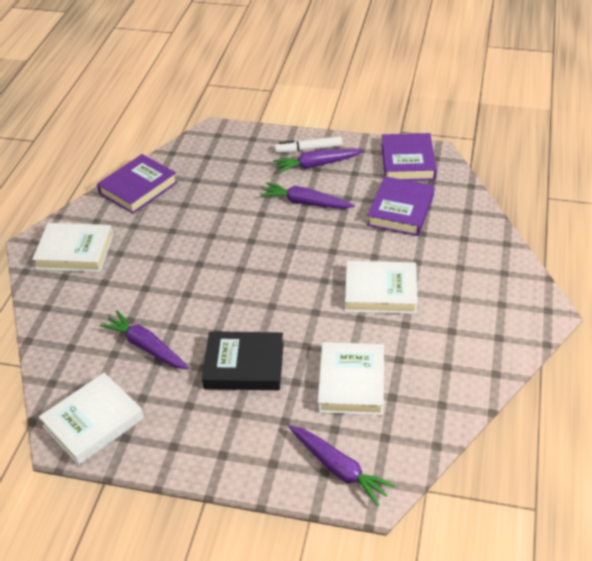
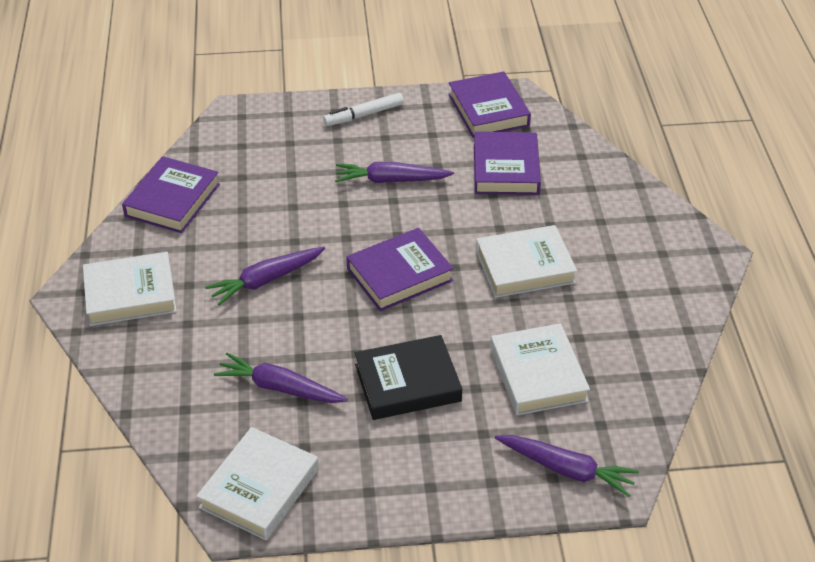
camera: 20 degrees left, 0 degrees up
purple carrot [273,149,364,174] -> purple carrot moved to [205,247,325,305]
none -> purple book [346,228,454,311]

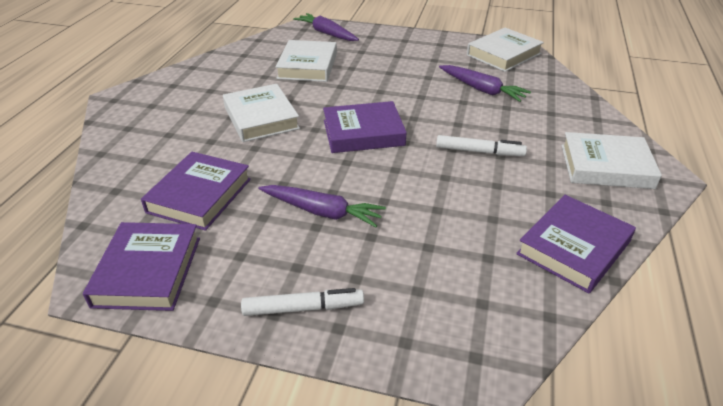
camera: 160 degrees left, 5 degrees down
purple carrot [205,247,325,305] -> white marker [436,135,527,156]
black book [355,335,462,420] -> none
white book [476,225,577,298] -> white book turned 60 degrees clockwise [223,84,300,142]

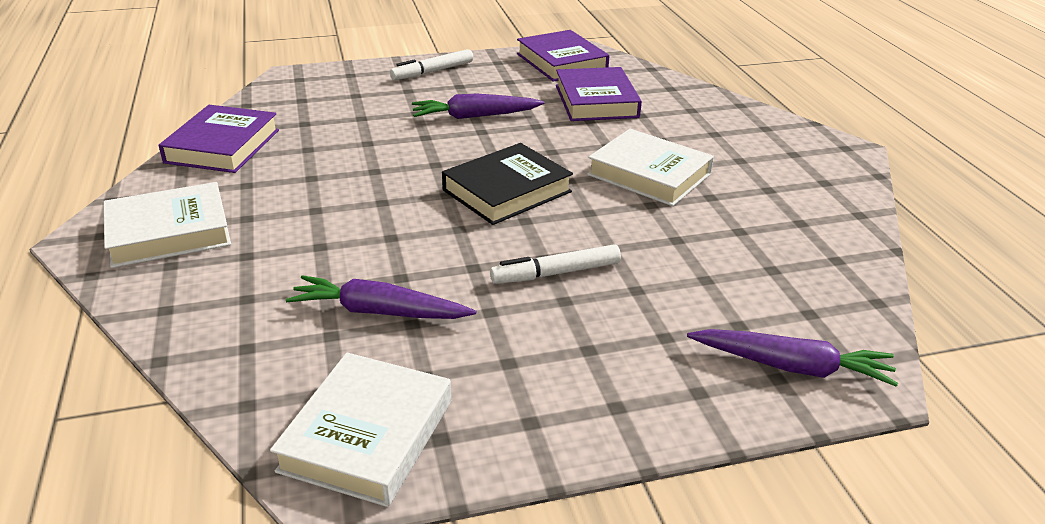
camera: 150 degrees right, 5 degrees down
white book [275,40,337,82] -> none
purple book [323,101,407,153] -> black book [442,143,573,225]
white marker [436,135,527,156] -> white marker moved to [490,244,621,284]

